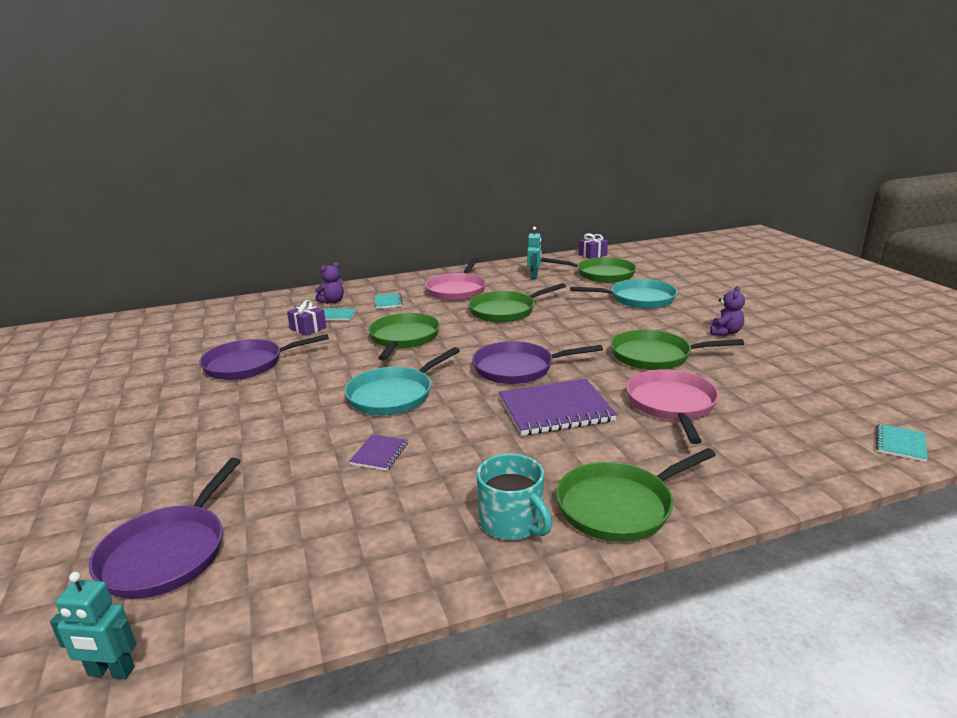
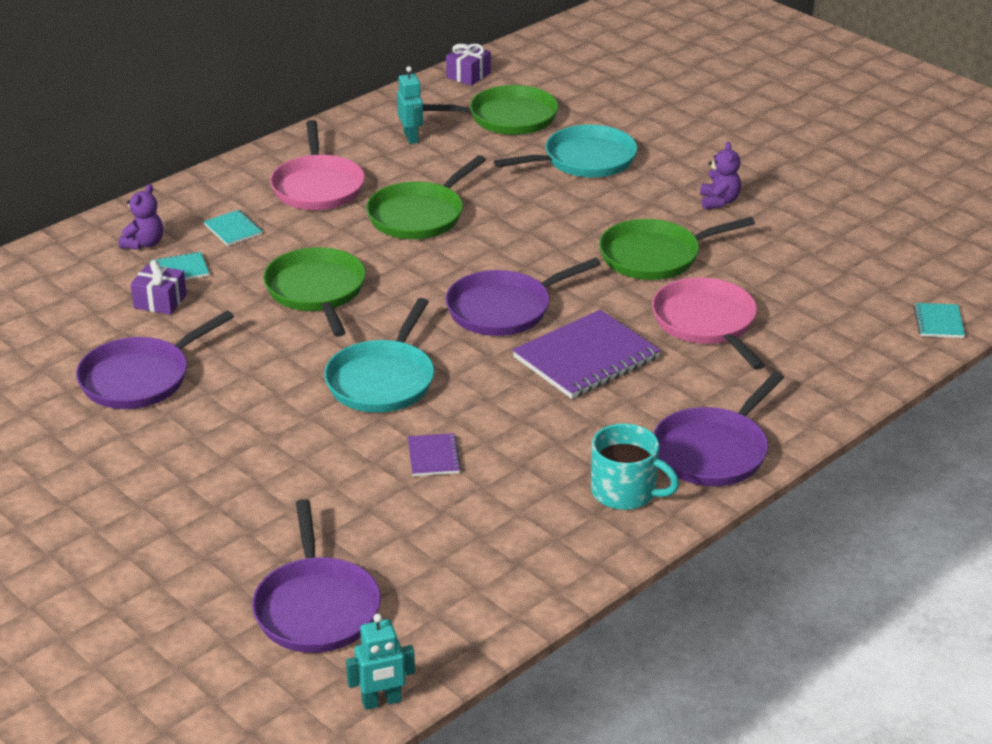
camera: 25 degrees left, 10 degrees up
green pan [556,448,716,542] -> purple pan [653,372,784,486]

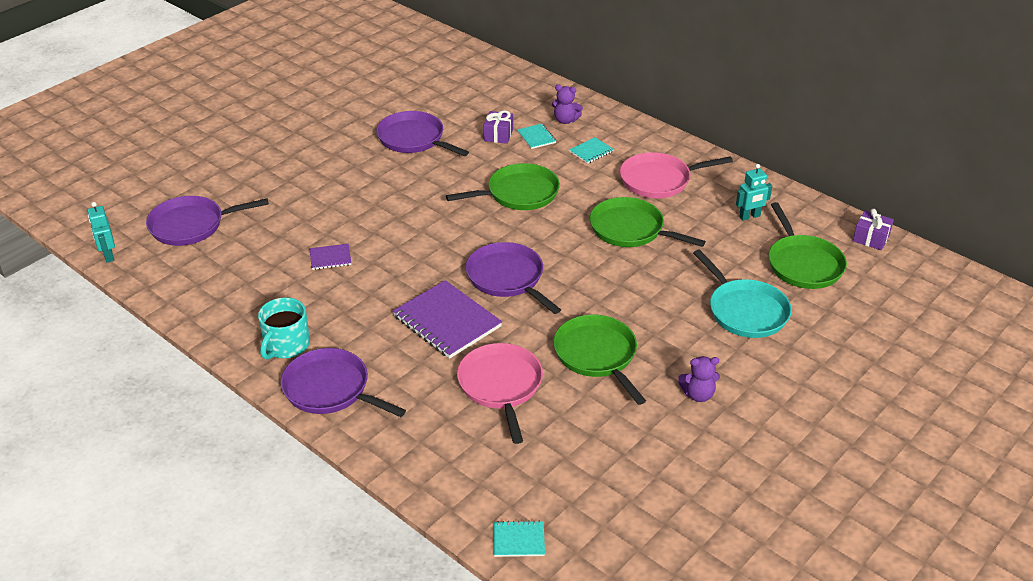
camera: 85 degrees right, 5 degrees up
turquoise pan [324,298,434,413] -> none
pink pan [652,277,765,370] -> pink pan turned 75 degrees counterclockwise [457,343,543,444]

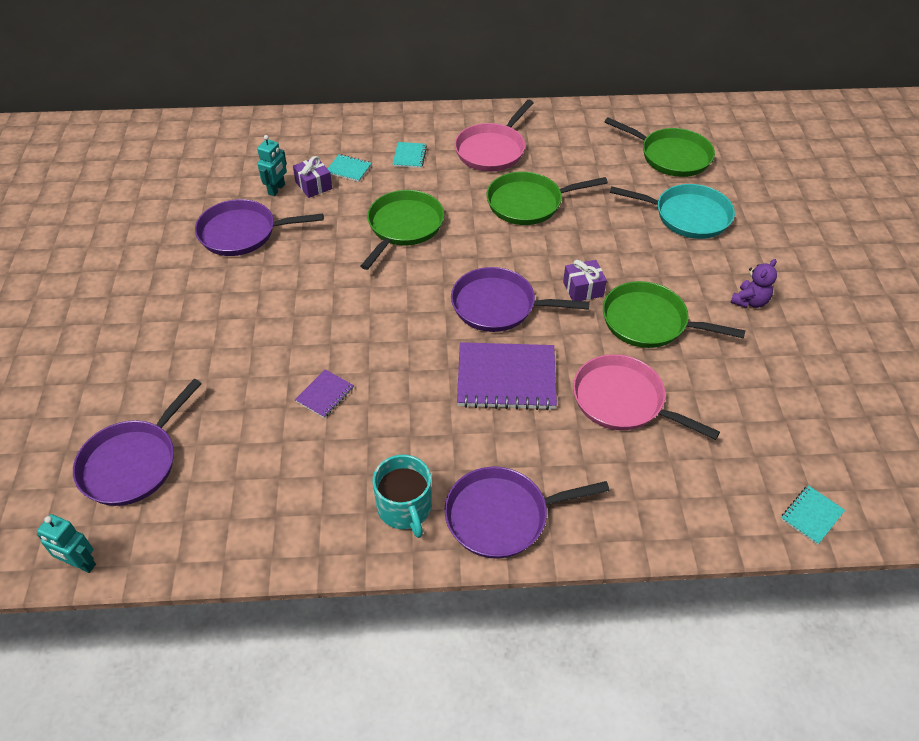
camera: 45 degrees left, 10 degrees up
purple teddy bear [552,84,583,124] -> none
turquoise robot [736,164,772,221] -> turquoise robot moved to [257,135,287,196]
purple gift [853,209,894,250] -> purple gift moved to [563,260,607,301]

